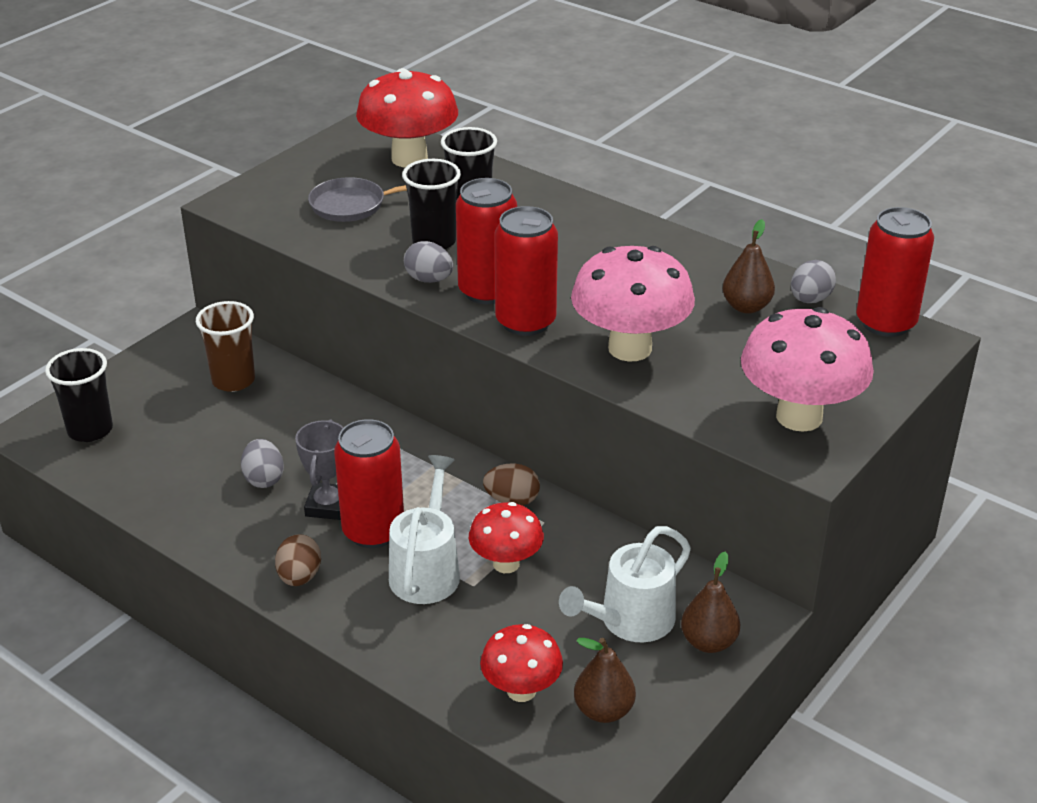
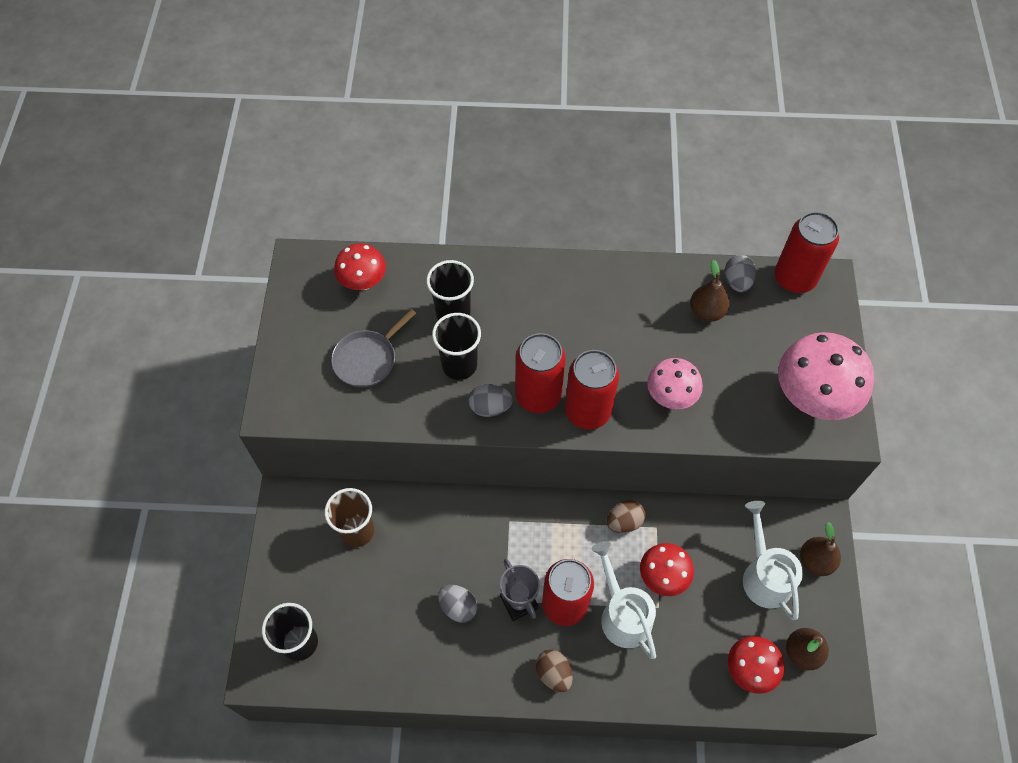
camera: 35 degrees left, 25 degrees up
red mushroom [356,68,458,167] -> red mushroom [334,244,386,290], size x0.60
white watering can [559,526,691,642] -> white watering can turned 150 degrees clockwise [743,501,803,620]
pink mushroom [571,246,695,361] -> pink mushroom [647,358,703,409], size x0.60

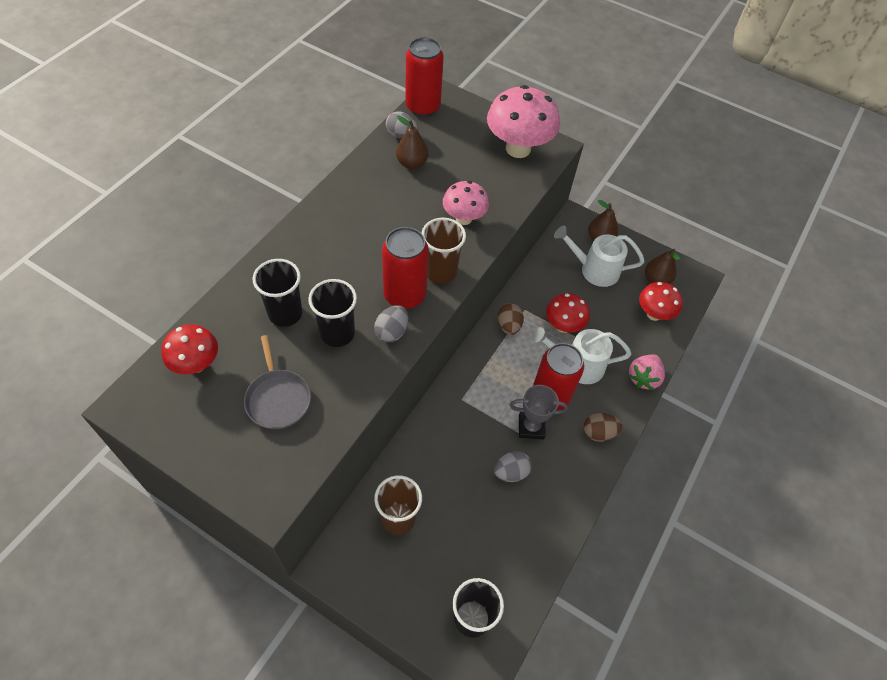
camera: 65 degrees left, 5 degrees down
red can [565,350,619,430] -> brown cup [422,218,466,284]
none -> pink strawberry [628,354,665,390]

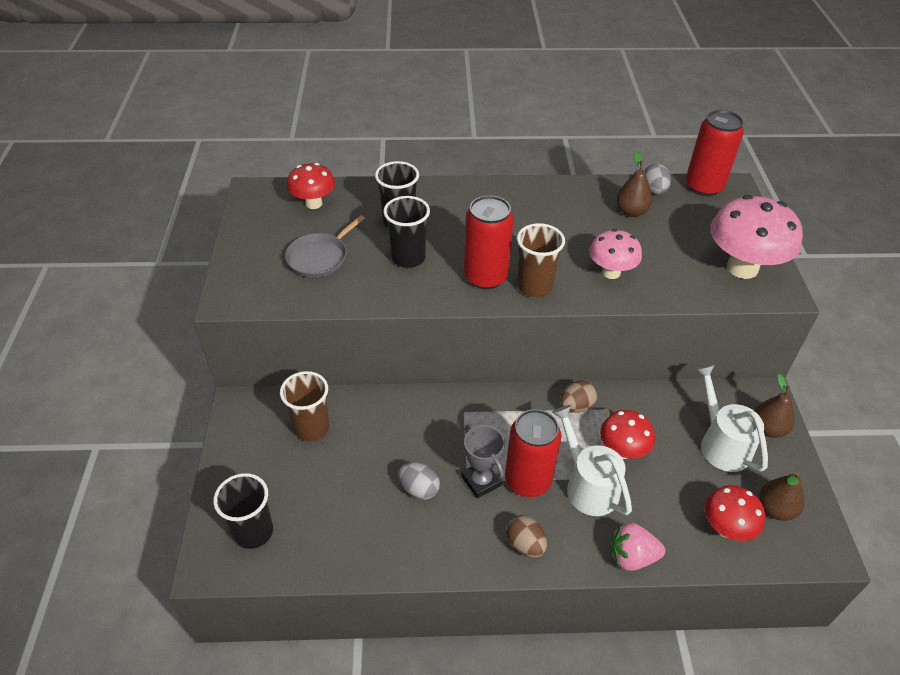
camera: 60 degrees right, 10 degrees down
grey egg [374,305,408,343] -> none

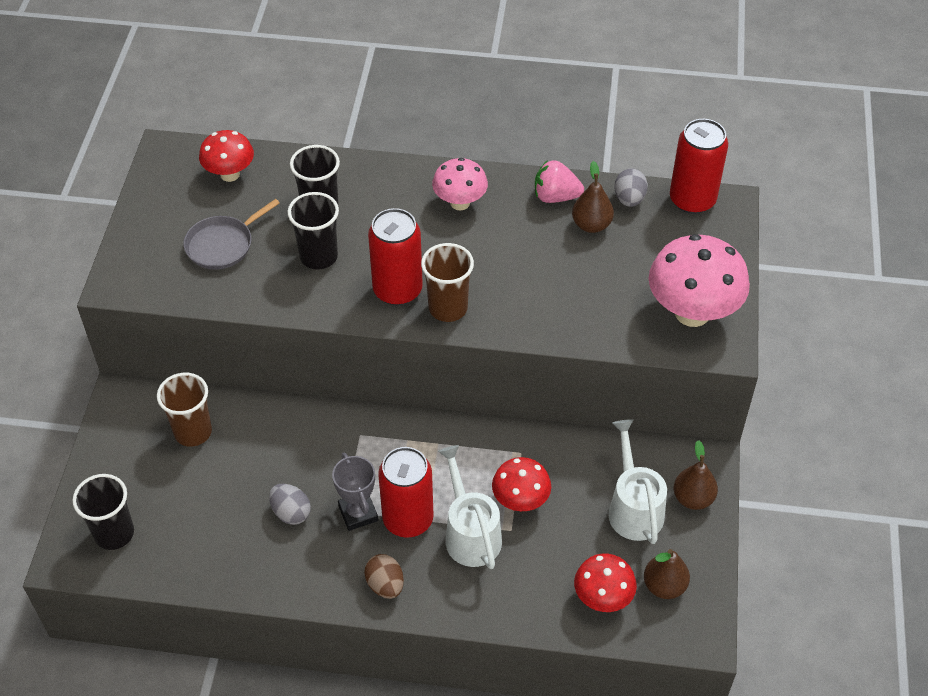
camera: 10 degrees right, 5 degrees up
brown egg [560,381,597,413] -> none
pink mushroom [589,229,642,279] -> pink mushroom moved to [432,158,488,210]
pink strawberry [611,522,665,571] -> pink strawberry moved to [535,160,584,203]

